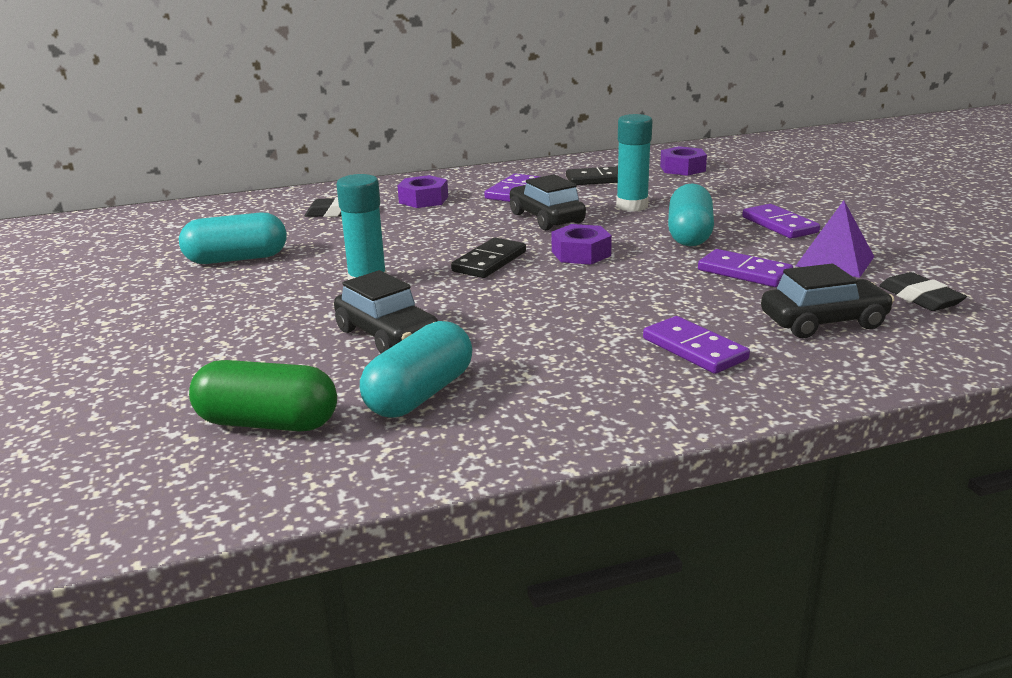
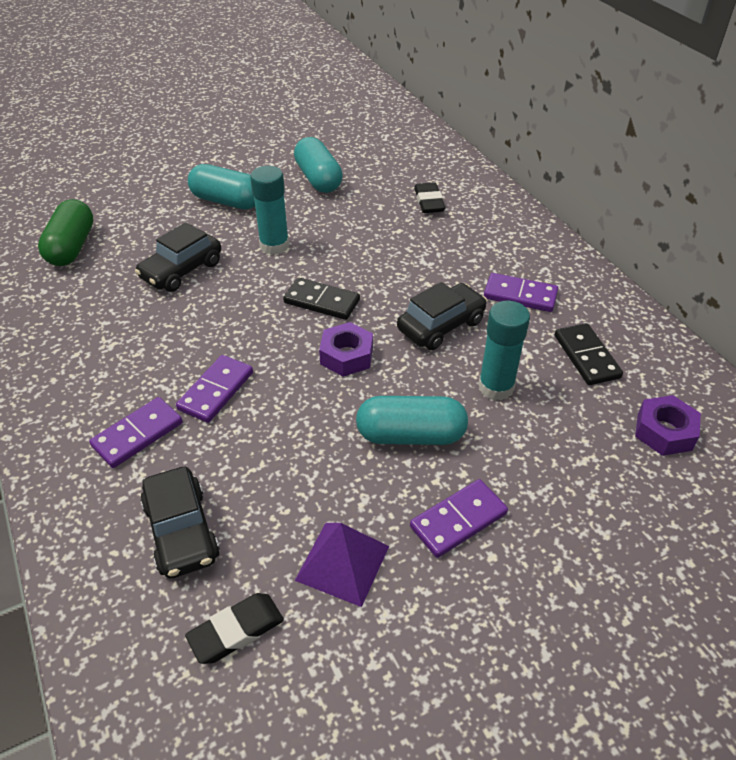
camera: 80 degrees right, 20 degrees up
turquoise capsule [360,321,473,417] -> turquoise capsule moved to [188,164,255,209]
purple nut [398,175,448,208] -> none
purple domino [698,249,793,287] -> purple domino moved to [176,355,253,423]

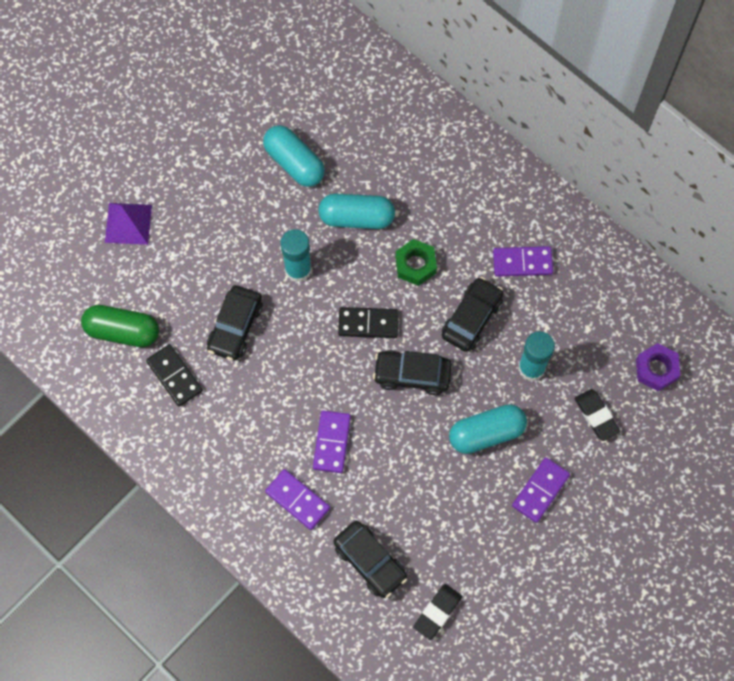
camera: 20 degrees left, 25 degrees up
green capsule [38,199,94,266] -> green capsule turned 60 degrees counterclockwise [81,305,159,347]
purple domino [89,397,183,468] -> purple domino turned 75 degrees counterclockwise [265,469,330,530]
turquoise capsule [188,164,255,209] -> turquoise capsule moved to [318,194,395,229]
purple pyramid [295,523,389,607] -> purple pyramid moved to [105,203,152,245]
purple nut [319,322,373,377] -> black car [373,350,452,395]
black eraser [414,182,445,213] -> black eraser moved to [575,389,620,441]
black domino [555,323,623,385] -> black domino moved to [146,344,203,407]
none -> green nut [395,239,437,286]

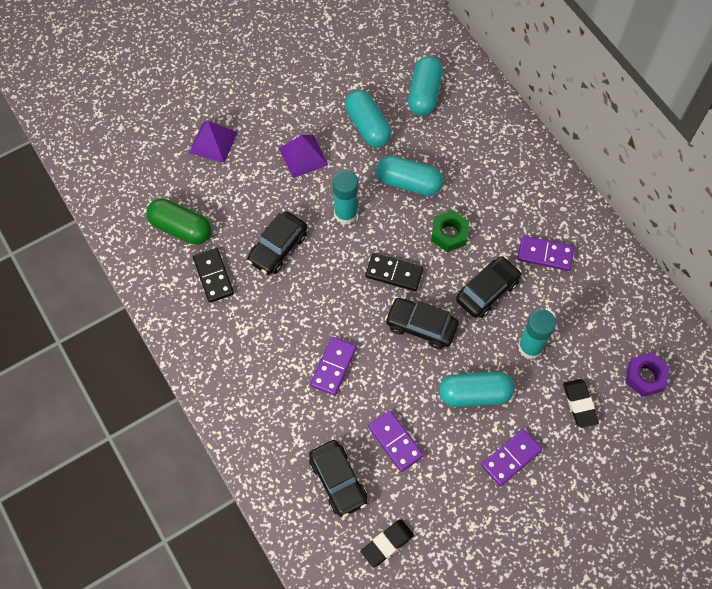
camera: 15 degrees right, 5 degrees down
purple domino [265,469,330,530] -> purple domino moved to [368,410,424,472]
none -> purple pyramid [279,135,328,178]
none -> turquoise capsule [408,56,443,116]

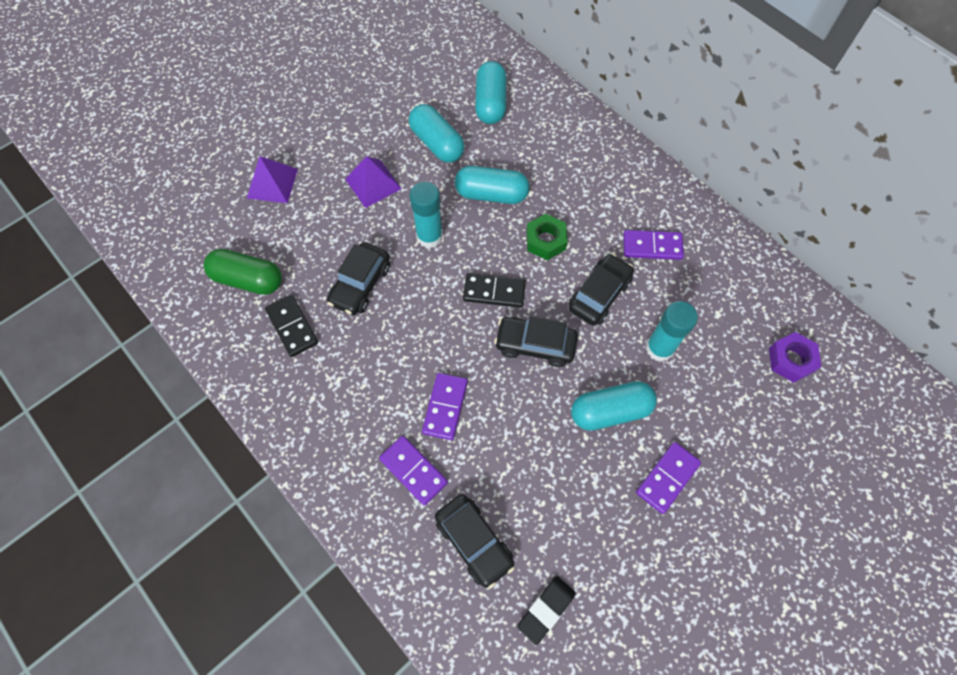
camera: 10 degrees left, 0 degrees up
purple domino [368,410,424,472] -> purple domino moved to [379,436,448,506]
black eraser [563,379,599,428] -> none

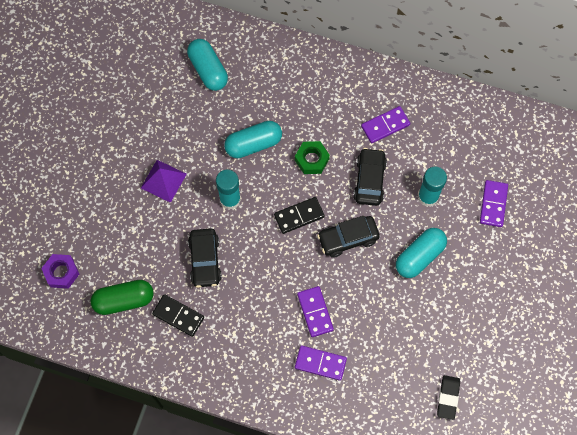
camera: 30 degrees left, 5 degrees up
purple pyramid [247,156,298,203] -> none
turquoise capsule [409,104,465,163] -> none
black car [435,494,515,589] -> none
purple domino [636,442,701,514] -> purple domino moved to [480,180,508,227]
purple nut [769,332,821,383] -> purple nut moved to [41,254,79,289]

